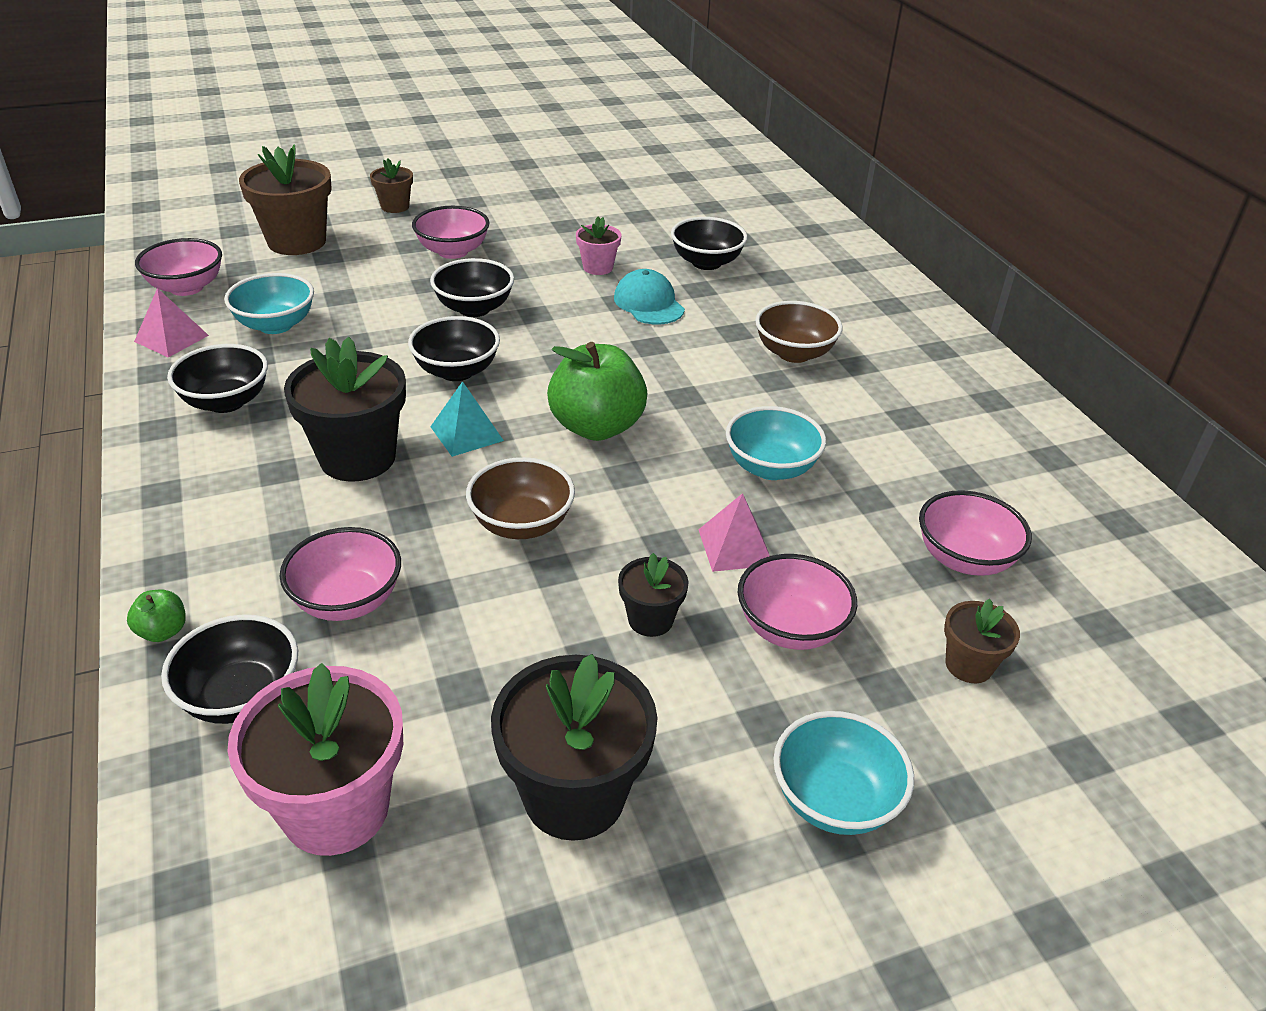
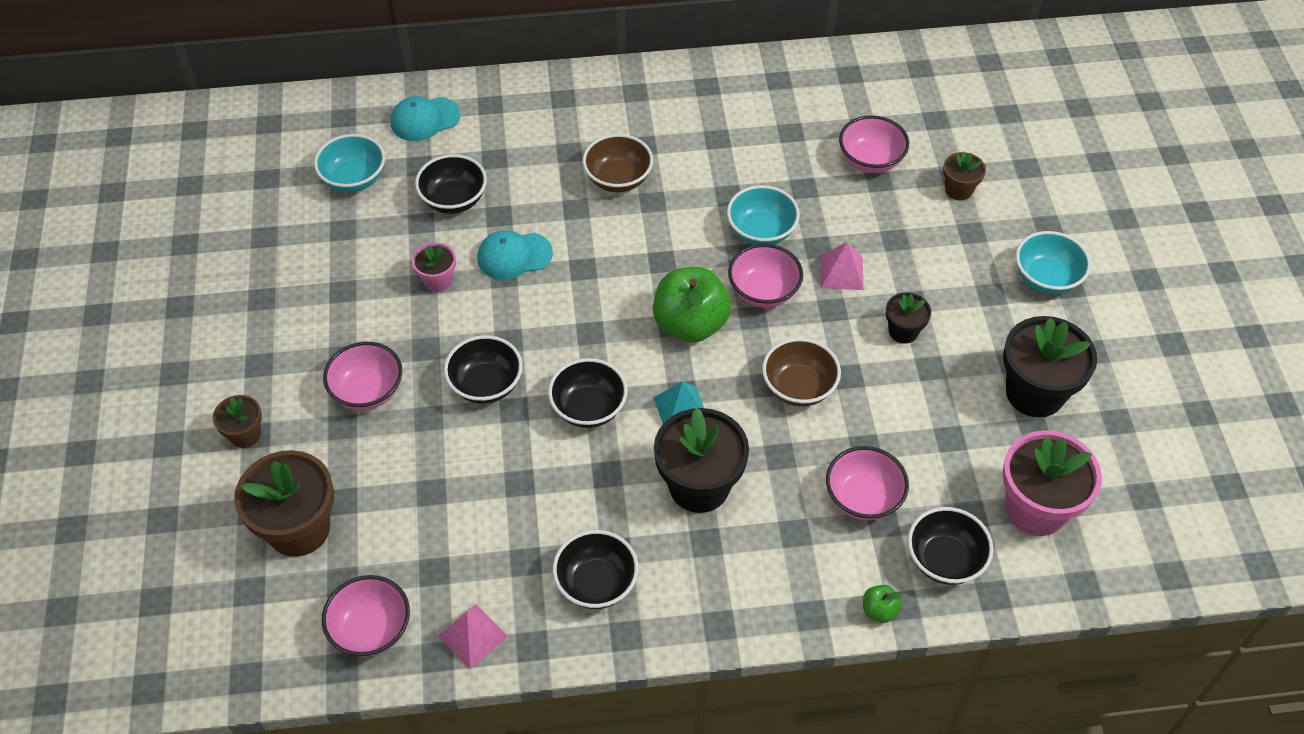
camera: 75 degrees left, 15 degrees up
turquoise bowl [224,273,314,334] -> turquoise bowl moved to [314,134,385,192]
pink bowl [738,554,857,650] -> pink bowl moved to [728,244,803,308]
none -> turquoise cap [391,96,460,141]

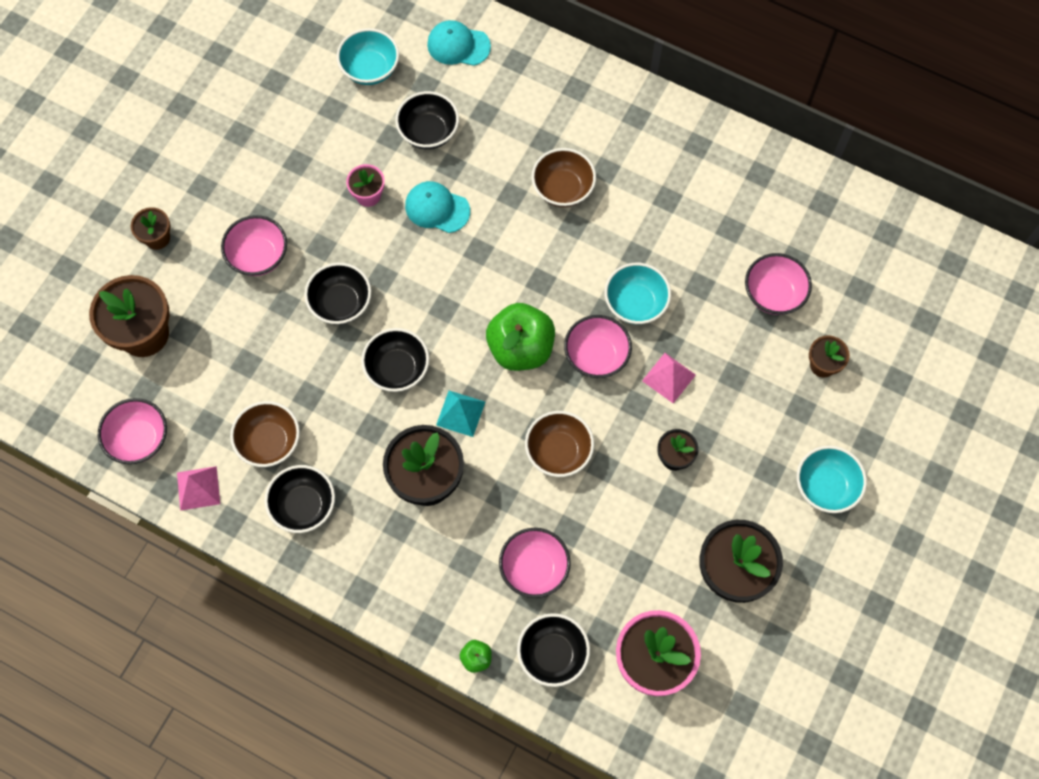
camera: 35 degrees right, 15 degrees up
none -> brown bowl [230,401,300,467]

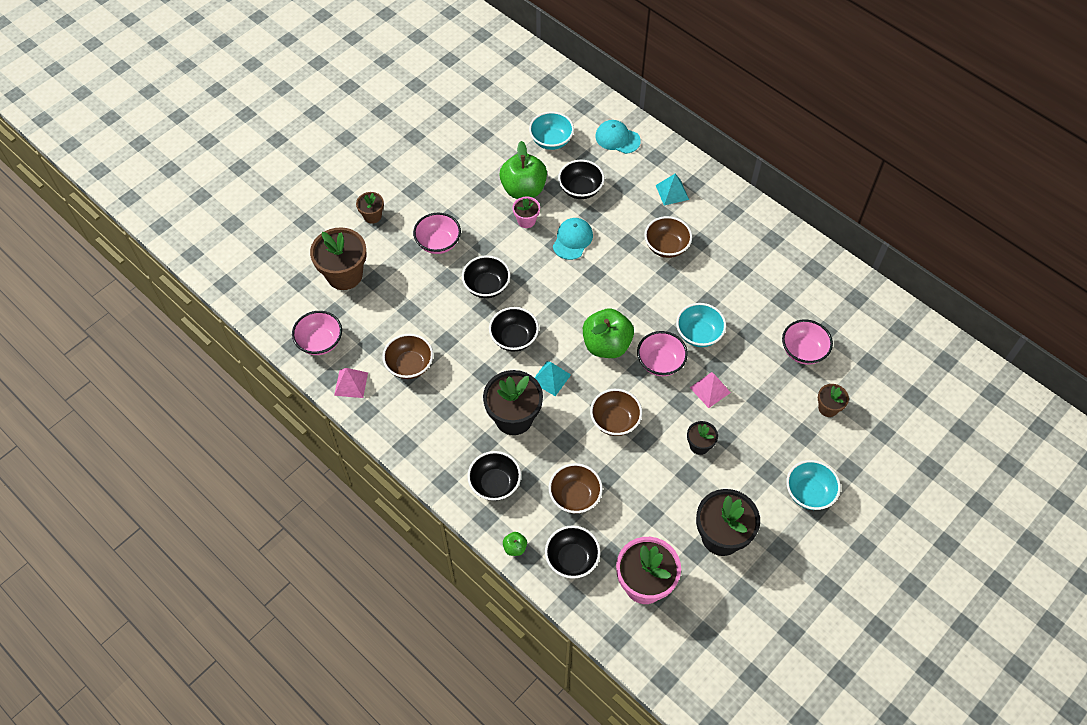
camera: 15 degrees right, 10 degrees down
black bowl [264,465,335,533] -> black bowl moved to [467,451,521,501]
turquoise cap [405,181,470,233] -> turquoise cap turned 75 degrees clockwise [553,218,593,260]
pink bowl [499,528,571,598] -> brown bowl [549,463,603,514]
none -> green apple [500,141,547,199]
none -> turquoise pyramid [656,174,689,206]

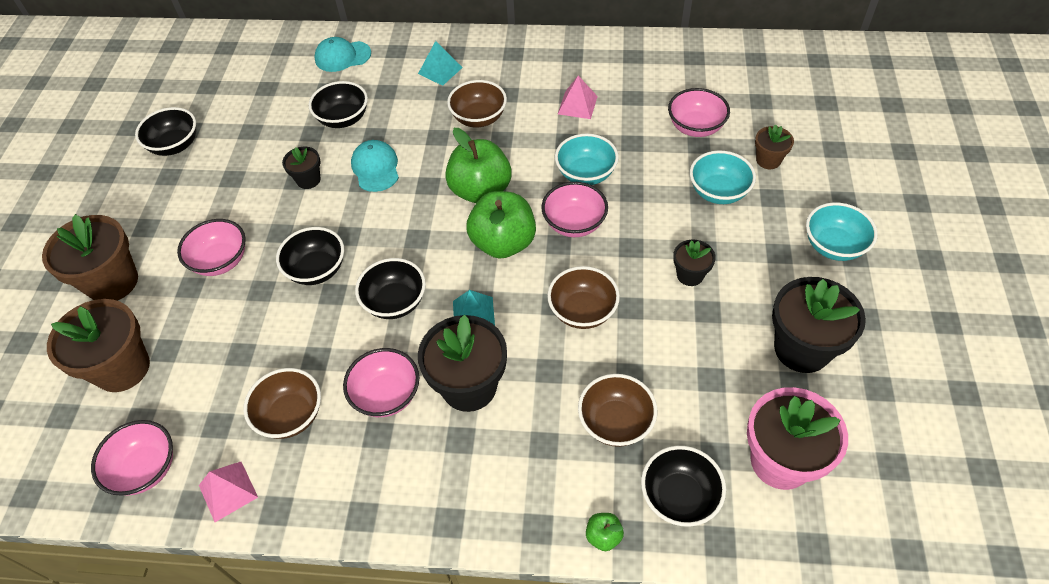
camera: 35 degrees left, 5 degrees down
brown flower pot [356,192,384,224] -> brown flower pot [42,214,138,301], size x1.92
black bowl [467,451,521,501] -> black bowl moved to [135,107,196,156]
green apple [500,141,547,199] -> green apple moved to [445,128,511,203]
pink flower pot [513,197,540,228] -> black flower pot [282,147,320,189]
turquoise bowl [529,112,574,150] -> turquoise bowl moved to [690,150,756,204]
pink pyramid [689,372,731,408] -> pink pyramid moved to [558,76,598,119]
none -> pink bowl [343,348,419,417]

